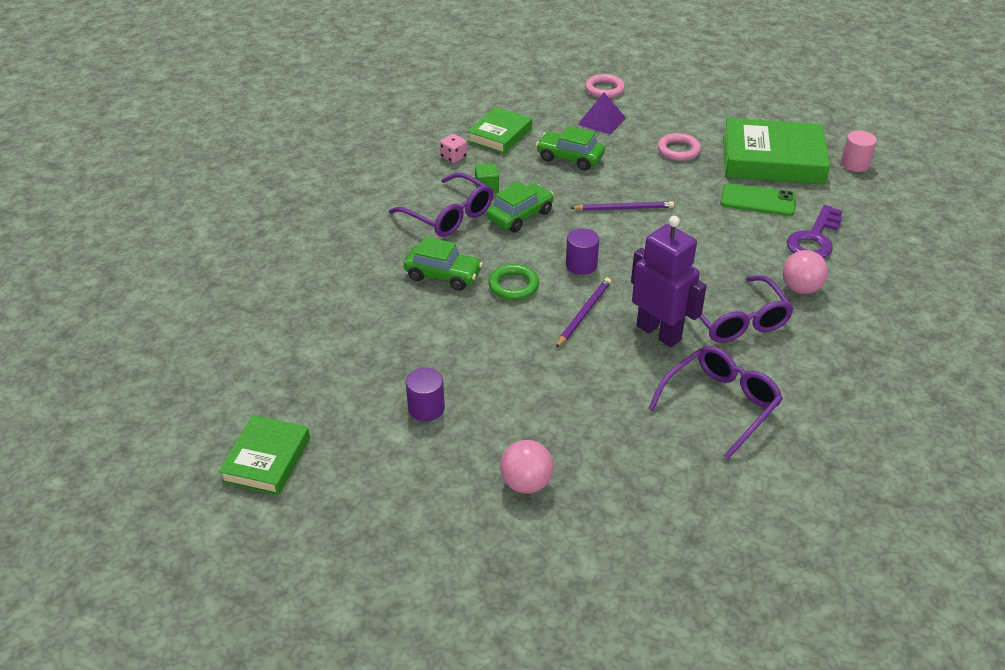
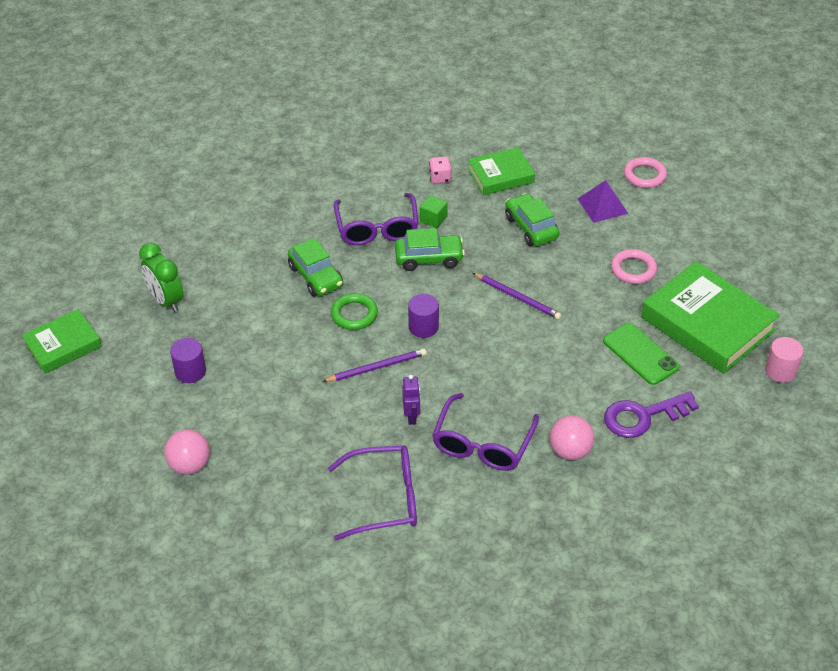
camera: 40 degrees right, 5 degrees up
purple robot [631,216,707,347] -> purple robot [402,375,421,425], size x0.47
none -> green clock [139,243,183,312]

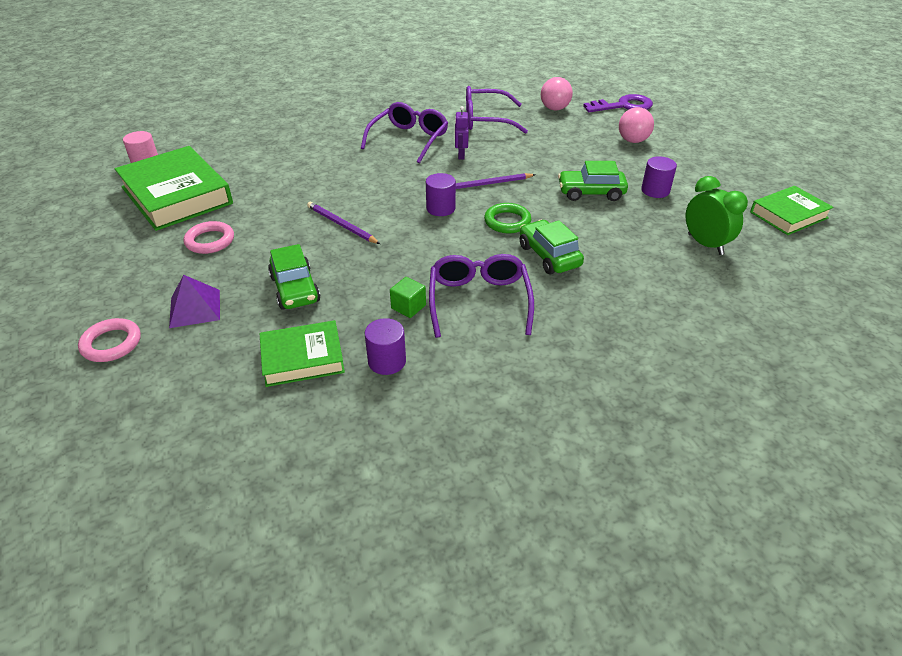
camera: 175 degrees left, 5 degrees down
green car [395,228,465,271] -> green car moved to [558,161,628,201]
pink dice [429,157,451,184] -> purple cylinder [365,318,406,375]
pink ball [550,416,594,460] -> pink ball moved to [541,77,573,110]
green phone [603,323,680,385] -> none
purple key [604,391,699,438] -> purple key moved to [583,94,653,112]

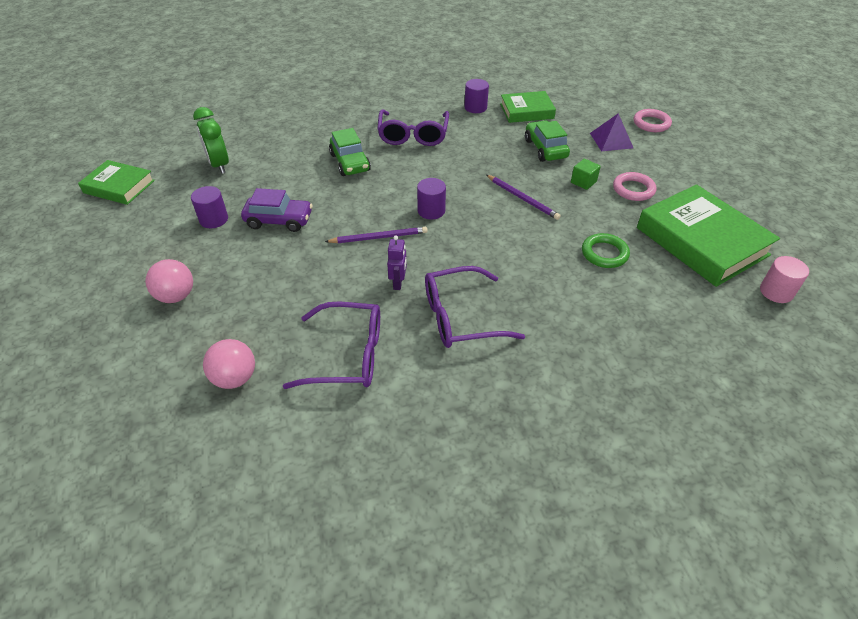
camera: 175 degrees left, 5 degrees up
purple glasses [361,102,448,163] -> purple glasses turned 45 degrees clockwise [425,266,525,348]
green cube [390,277,426,318] -> green cube moved to [571,159,601,190]
green ring [484,203,531,233] -> green ring moved to [582,233,630,268]
green car [558,161,628,201] -> purple car [241,188,313,232]
purple key [583,94,653,112] -> none
green book [750,186,834,235] -> green book turned 45 degrees clockwise [78,160,155,205]

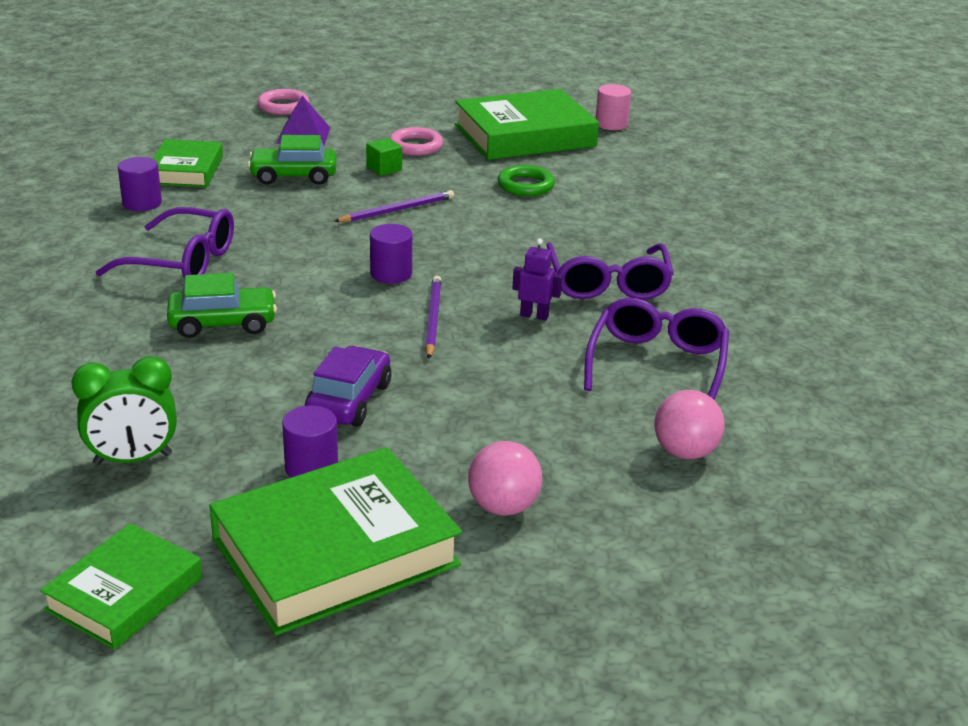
camera: 80 degrees left, 15 degrees down
none -> green book [209,447,462,635]

